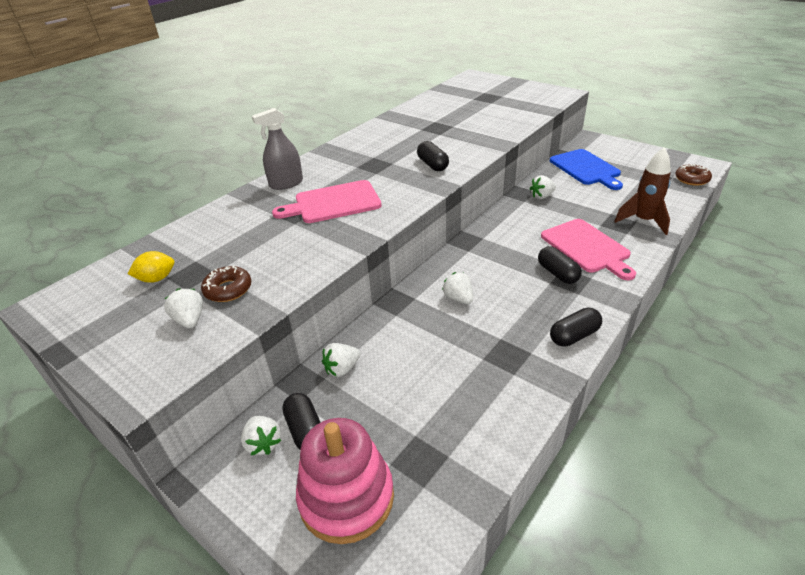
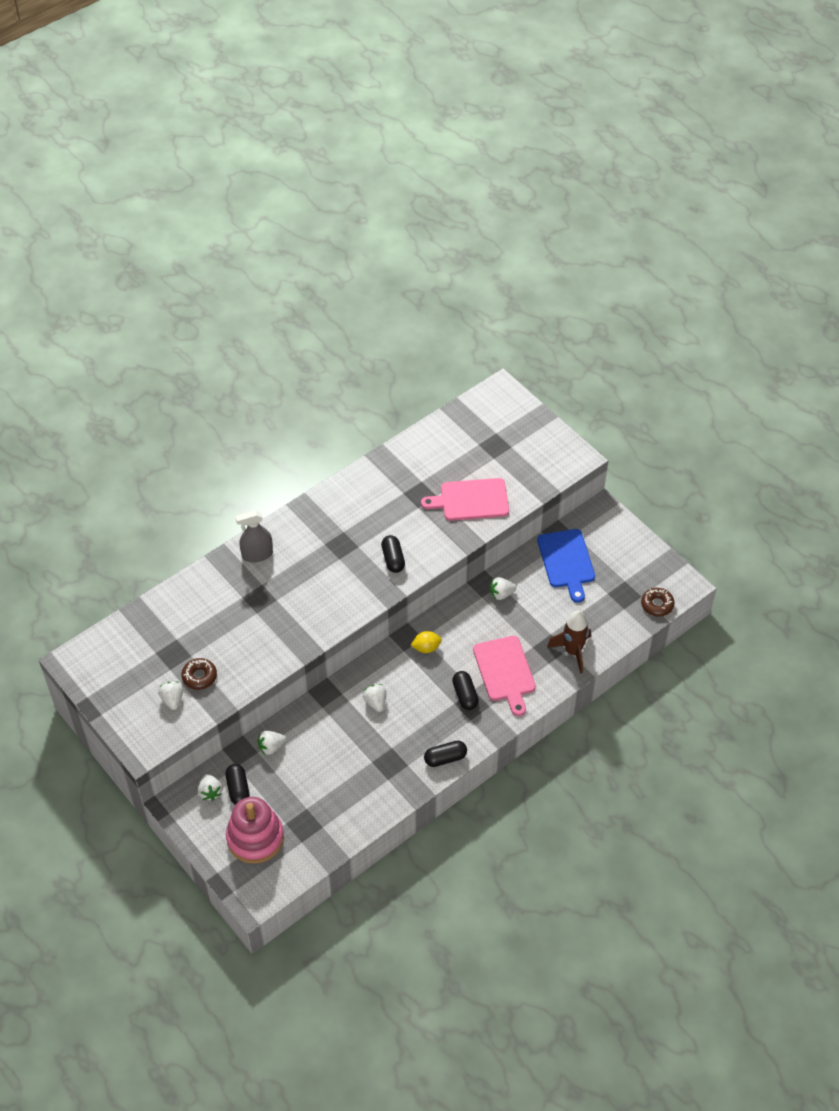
camera: 10 degrees right, 15 degrees up
yellow lemon [128,251,174,283] -> yellow lemon moved to [411,631,442,653]
pink cutting board [272,180,382,223] -> pink cutting board moved to [421,478,509,521]

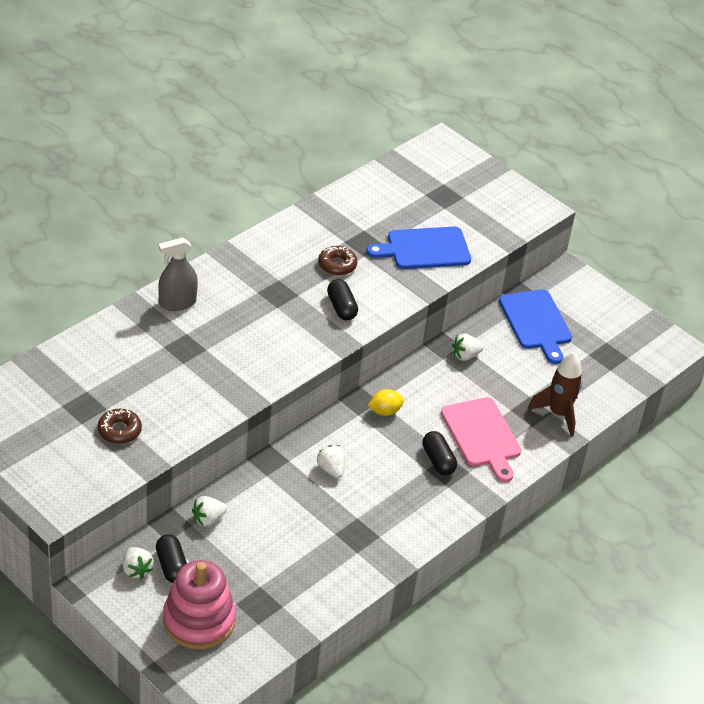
camera: 10 degrees left, 10 degrees down
white strawberry [158,681,183,710] -> none
pink cutting board [421,478,509,521] -> blue cutting board [367,227,471,269]
black capsule [424,741,467,767] -> none
brown donut [641,588,674,617] -> brown donut moved to [318,246,357,276]

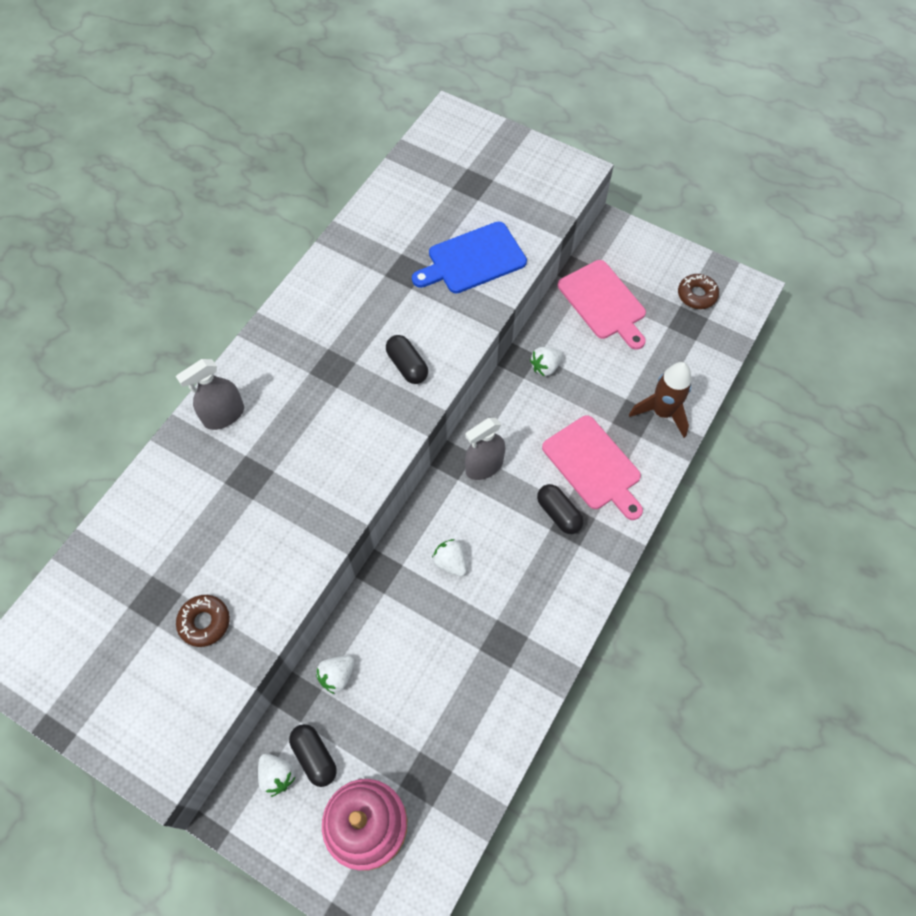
camera: 10 degrees left, 20 degrees up
brown donut [318,246,357,276] -> brown donut moved to [678,274,719,309]
yellow lemon [368,389,404,416] -> grey spray bottle [465,418,506,480]
blue cutting board [499,289,572,364] -> pink cutting board [558,260,646,350]

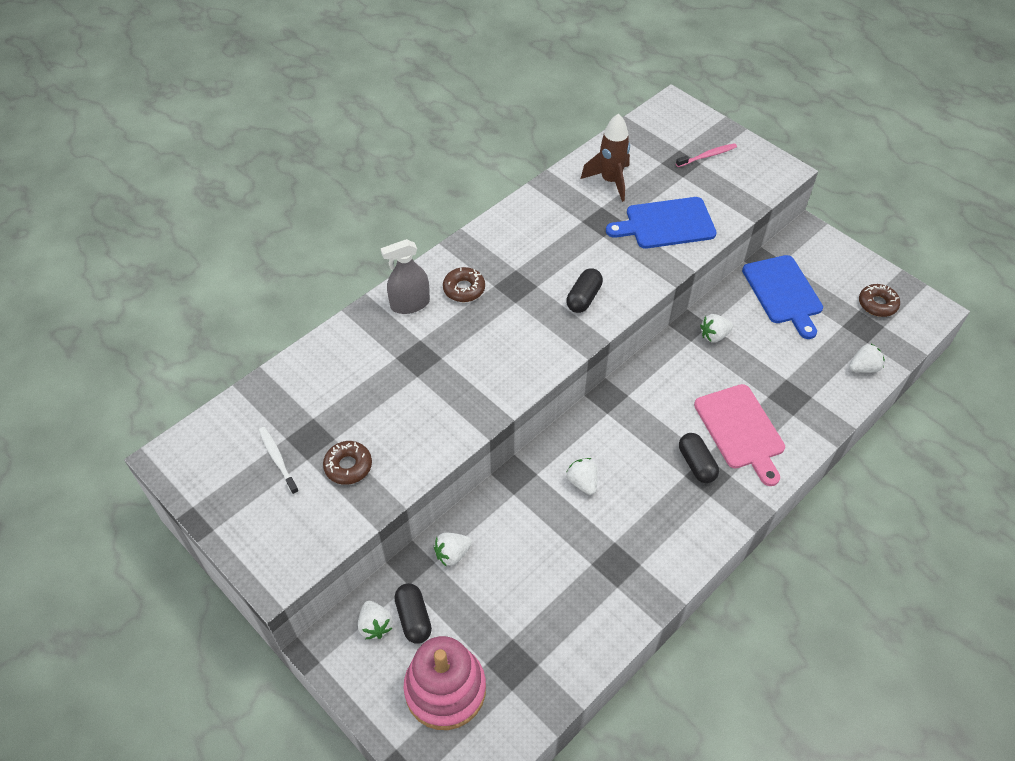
camera: 15 degrees right, 10 degrees down
black capsule [386,335,428,384] -> black capsule turned 45 degrees clockwise [566,268,603,313]
grey spray bottle [465,418,506,480] -> none
pink cutting board [558,260,646,350] -> blue cutting board [742,255,823,339]
brown rocket [629,362,692,438] -> brown rocket moved to [581,113,630,202]
none -> white toothbrush [259,427,299,495]
none -> brown donut [443,267,485,302]
none -> pink toothbrush [676,143,737,167]
none -> white strawberry [849,344,885,373]

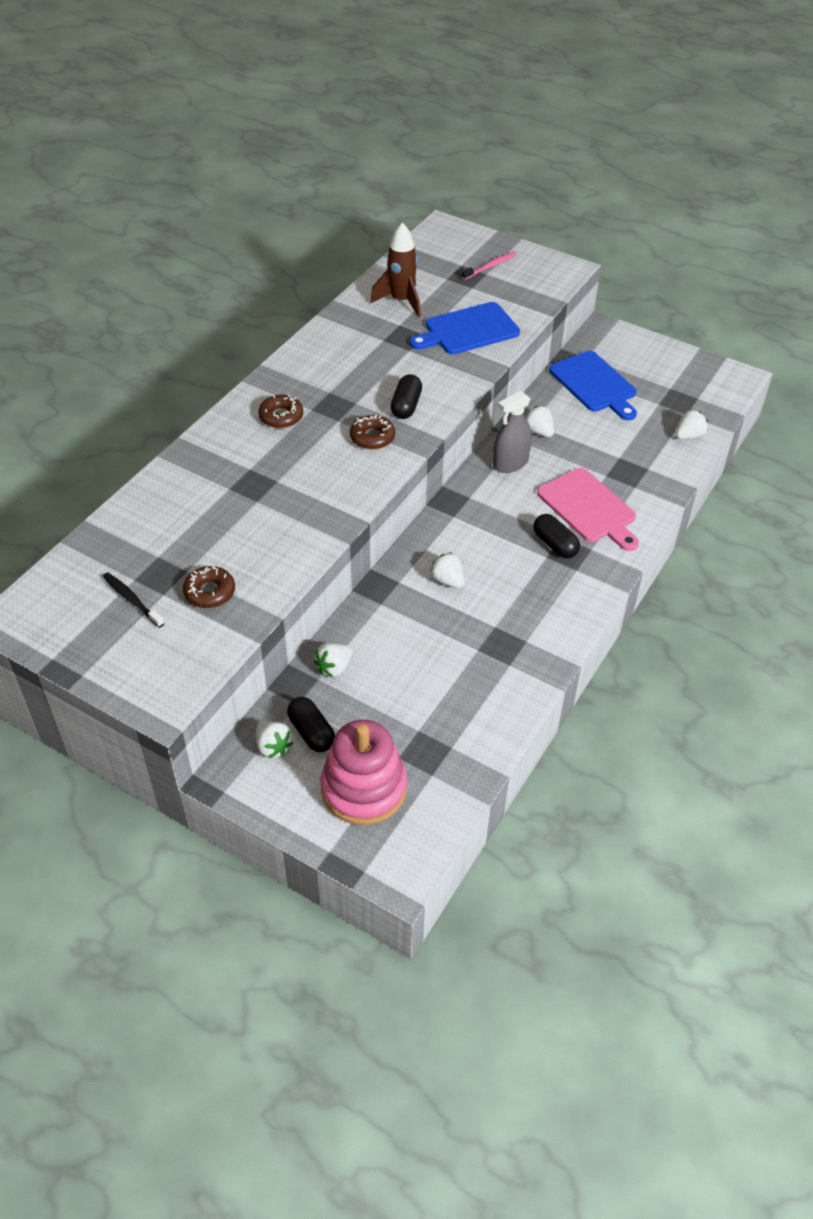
camera: 15 degrees left, 5 degrees down
white toothbrush [259,427,299,495] -> black toothbrush [103,572,164,628]
grey spray bottle [381,239,430,314] -> grey spray bottle moved to [493,391,532,473]
white strawberry [700,314,733,343] -> white strawberry turned 90 degrees clockwise [525,406,554,437]
brown donut [859,284,900,317] -> brown donut moved to [350,415,395,450]

